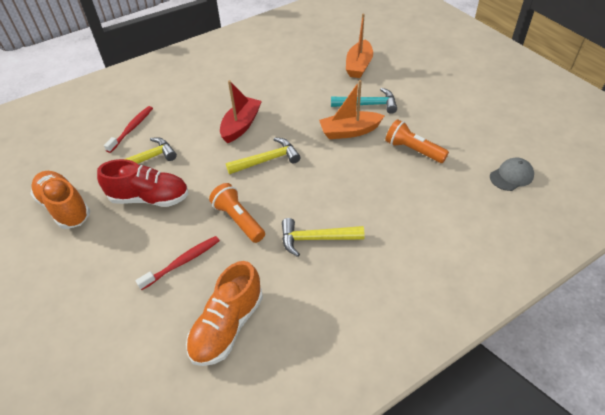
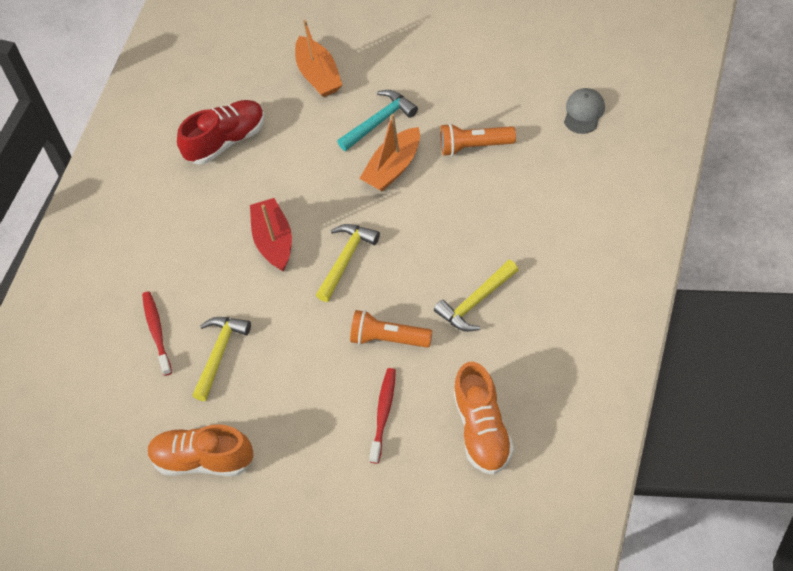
camera: 35 degrees left, 10 degrees up
red shoe [97,159,189,207] -> red shoe moved to [177,100,265,164]

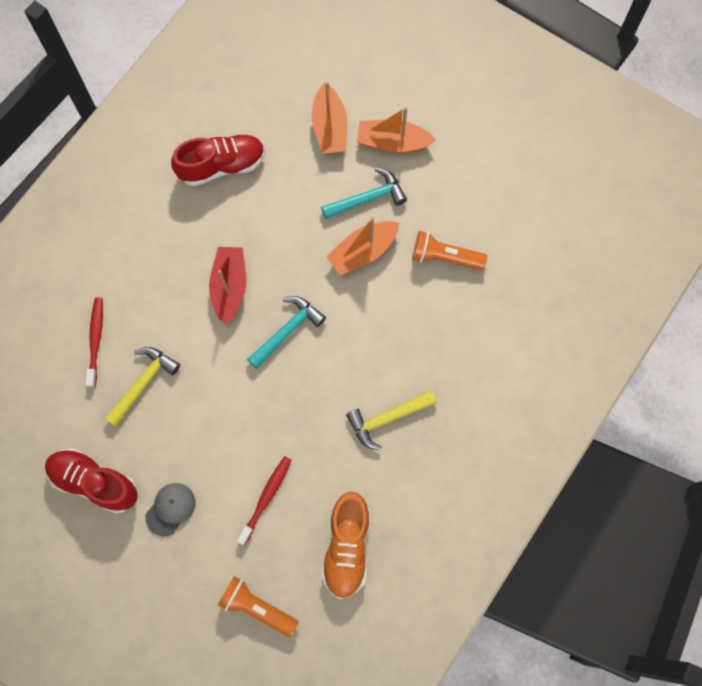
camera: 10 degrees right, 15 degrees up
orange shoe [147,424,254,476] -> red shoe [45,448,138,514]
yellow hammer [316,224,380,302] -> turquoise hammer [247,296,326,369]
orange flashlight [350,310,432,348] -> orange flashlight moved to [218,576,299,637]
grey cap [564,88,605,134] -> grey cap moved to [145,483,195,536]
none -> orange boat [357,107,436,153]

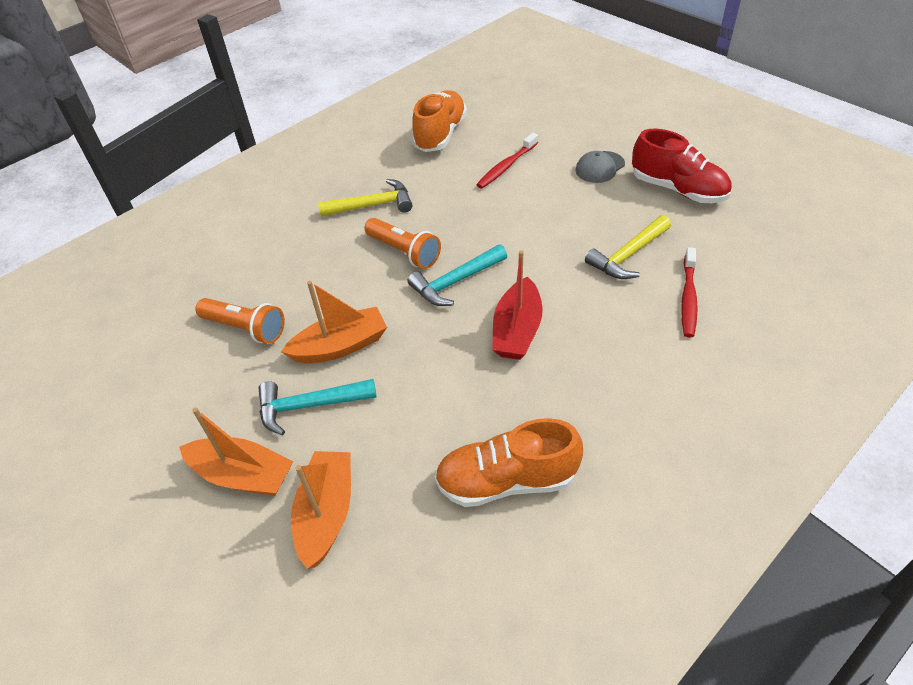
camera: 165 degrees left, 25 degrees down
red shoe [171,134,265,186] -> orange shoe [435,418,583,507]
orange flashlight [218,576,299,637] -> orange flashlight moved to [365,218,441,269]

